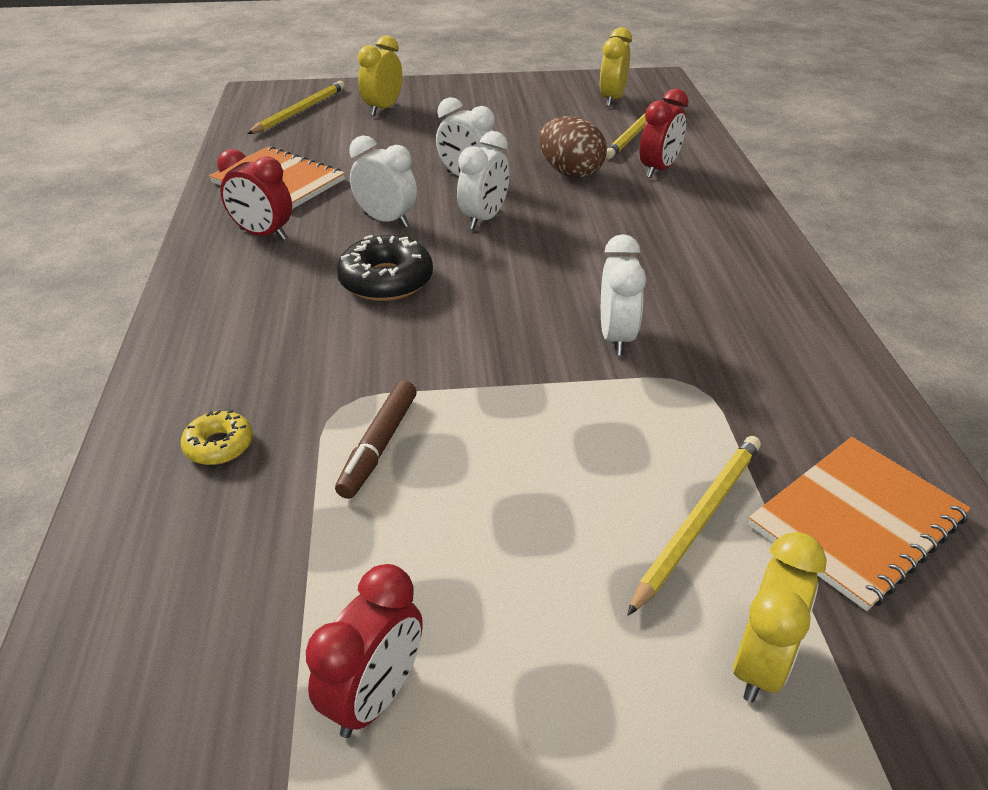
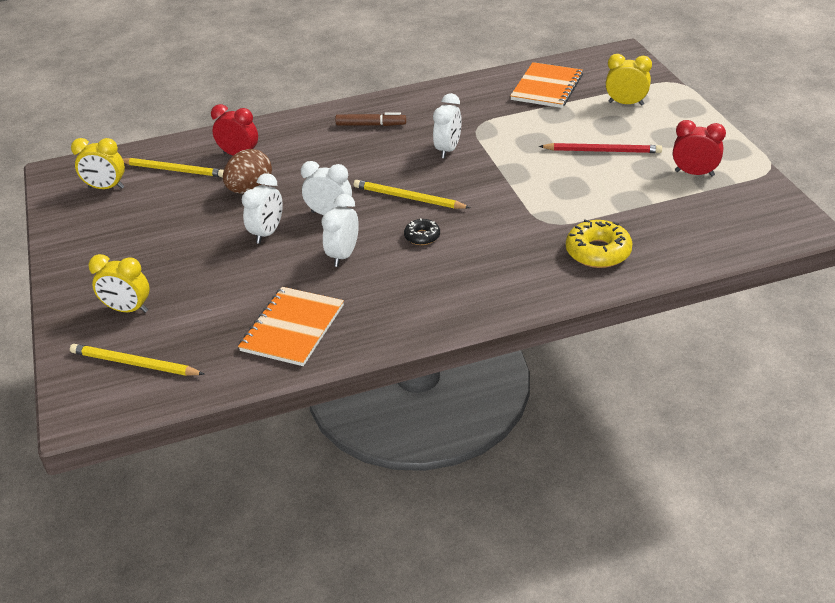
camera: 100 degrees left, 0 degrees up
yellow donut [181,410,253,465] -> yellow donut [566,219,632,268], size x1.75
red clock [217,149,292,240] -> none
brown marker [335,380,417,499] -> brown marker moved to [335,113,406,126]
black donut [337,235,433,301] -> black donut [404,218,440,245], size x0.57
white clock [601,234,646,355] -> white clock turned 120 degrees clockwise [433,93,462,158]
yellow pencil [627,436,761,616] -> yellow pencil moved to [354,180,470,209]
orange notebook [748,437,971,611] -> orange notebook turned 75 degrees clockwise [510,62,583,108]
none -> red pencil [539,143,662,153]

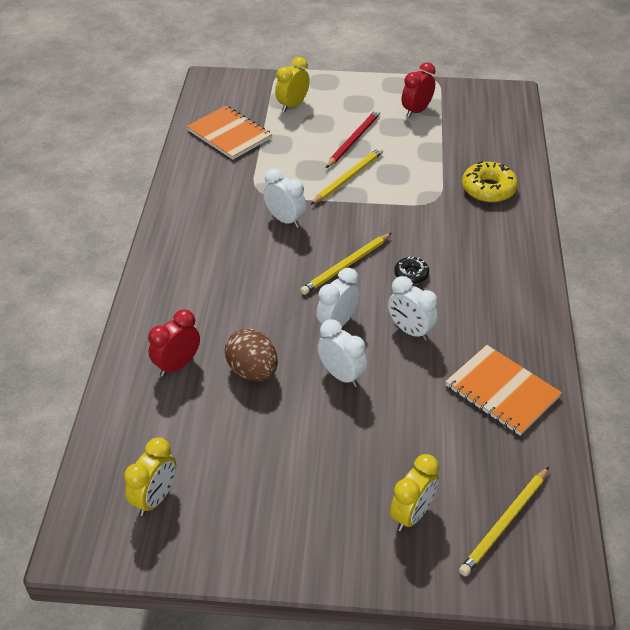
camera: 70 degrees left, 5 degrees up
yellow pencil [123,158,224,177] -> yellow pencil moved to [310,147,383,205]
brown marker [335,113,406,126] -> none

